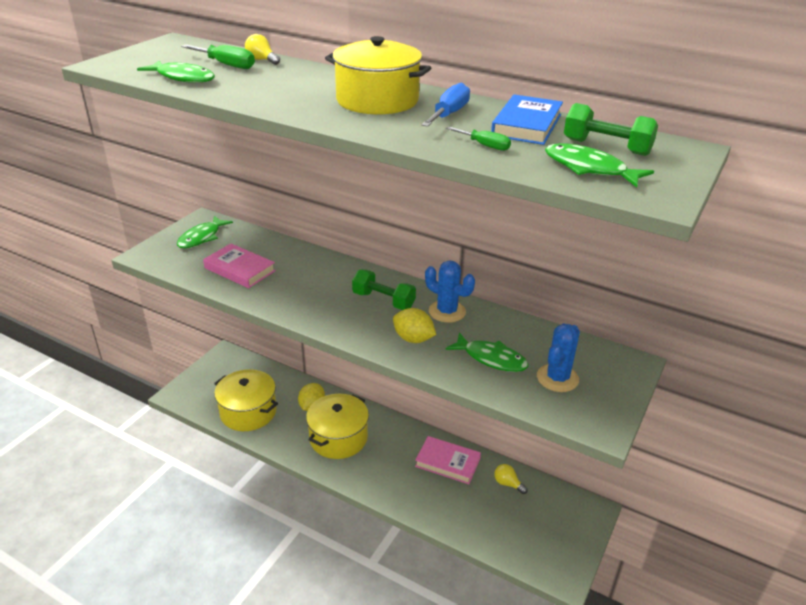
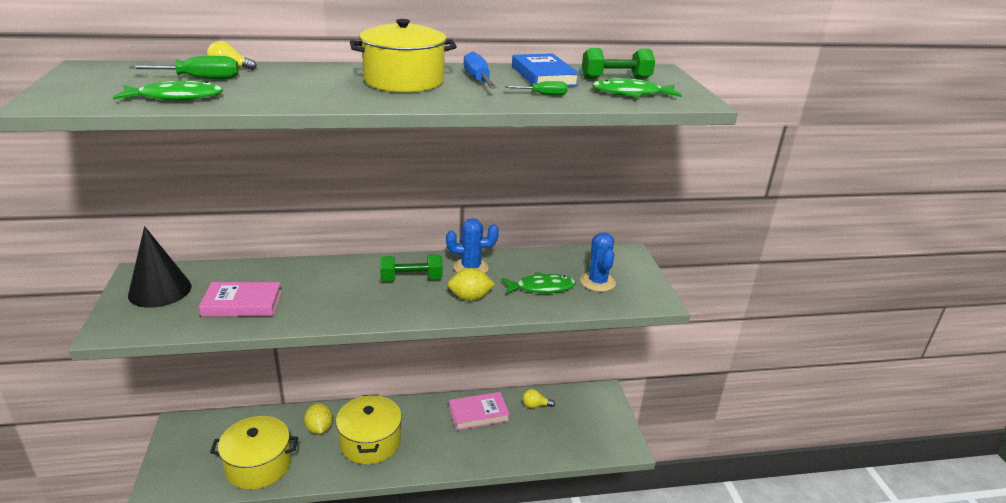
camera: 40 degrees left, 5 degrees down
green fish [177,216,233,249] -> black cone [128,226,191,308]

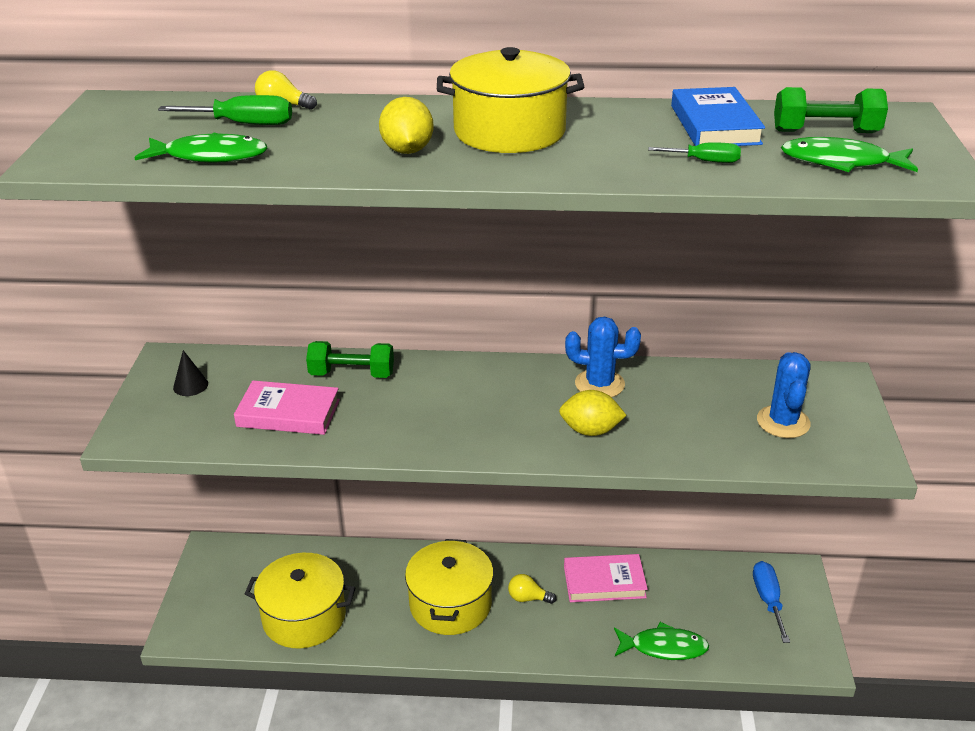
camera: 15 degrees right, 5 degrees up
black cone [128,226,191,308] -> black cone [173,350,208,396], size x0.46
yellow lemon [304,403,333,434] -> yellow lemon moved to [379,97,434,154]
green dumbbell [380,254,443,281] -> green dumbbell moved to [306,341,394,378]
blue screwdriver [464,51,497,88] -> blue screwdriver moved to [753,561,790,643]
green fish [501,272,576,294] -> green fish moved to [614,622,709,660]
yellow light bulb [523,389,555,408] -> yellow light bulb moved to [508,574,556,604]

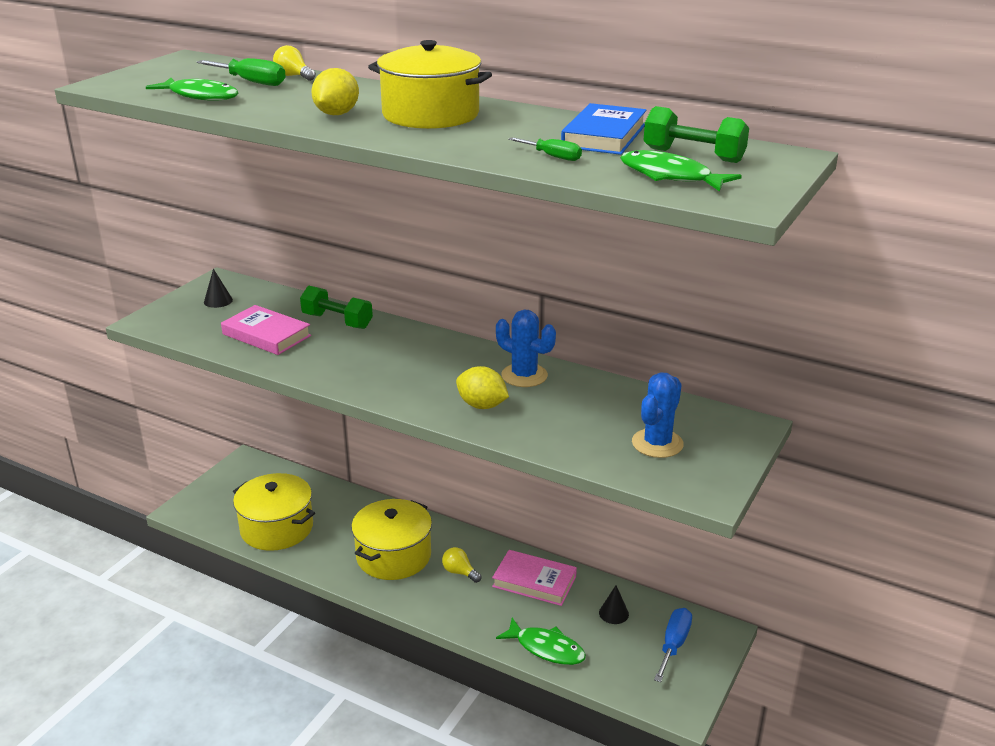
camera: 25 degrees right, 5 degrees down
none -> black cone [599,585,629,624]

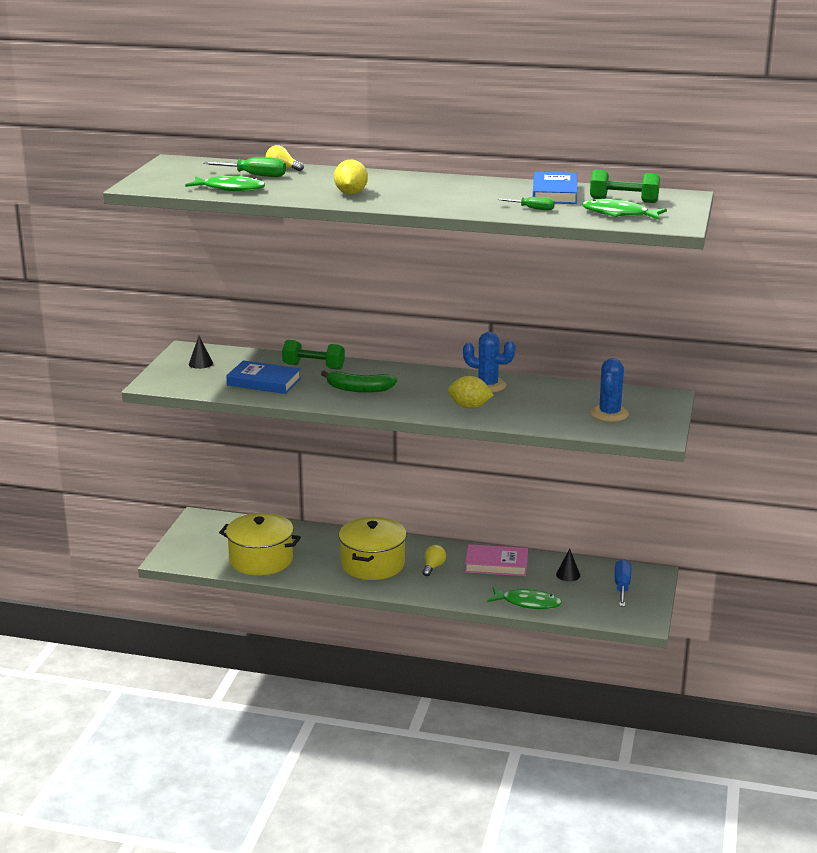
camera: 15 degrees left, 5 degrees down
pink book [221,305,311,355] -> blue book [226,361,301,394]
yellow pot [368,40,492,129] -> none
yellow light bulb [442,547,481,583] -> yellow light bulb turned 90 degrees clockwise [422,545,446,576]
none -> green banana [321,371,397,393]

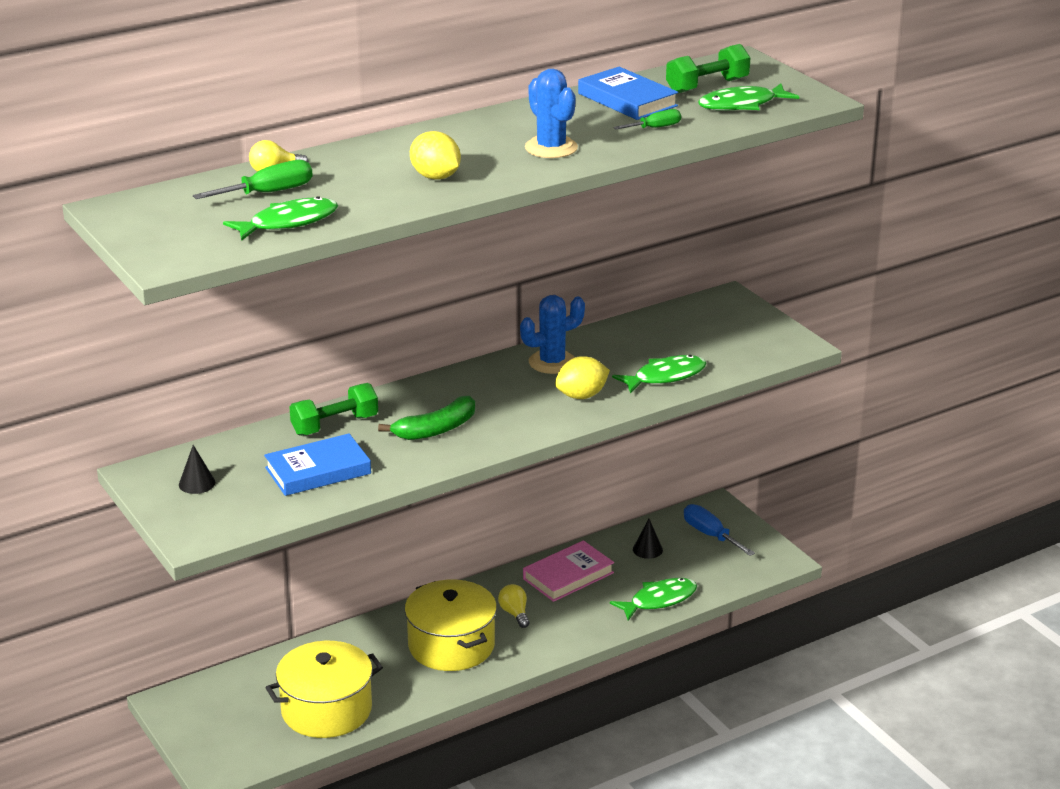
camera: 45 degrees left, 5 degrees up
blue cactus [591,358,629,422] -> blue cactus moved to [525,69,578,158]
none -> green fish [612,355,707,394]

